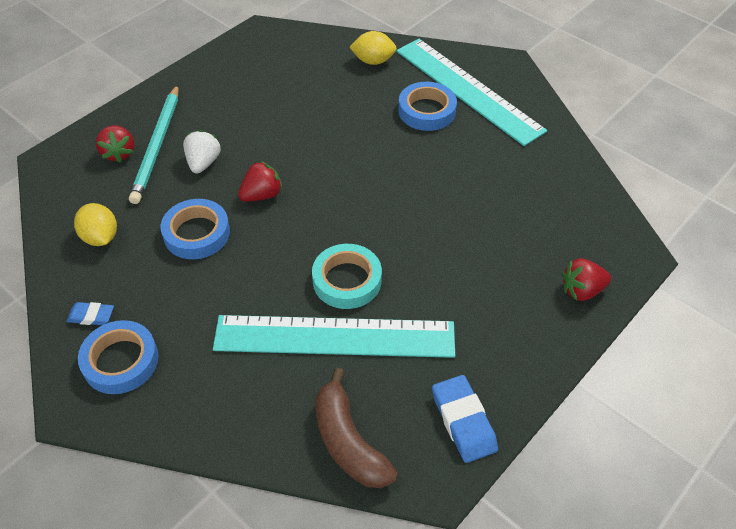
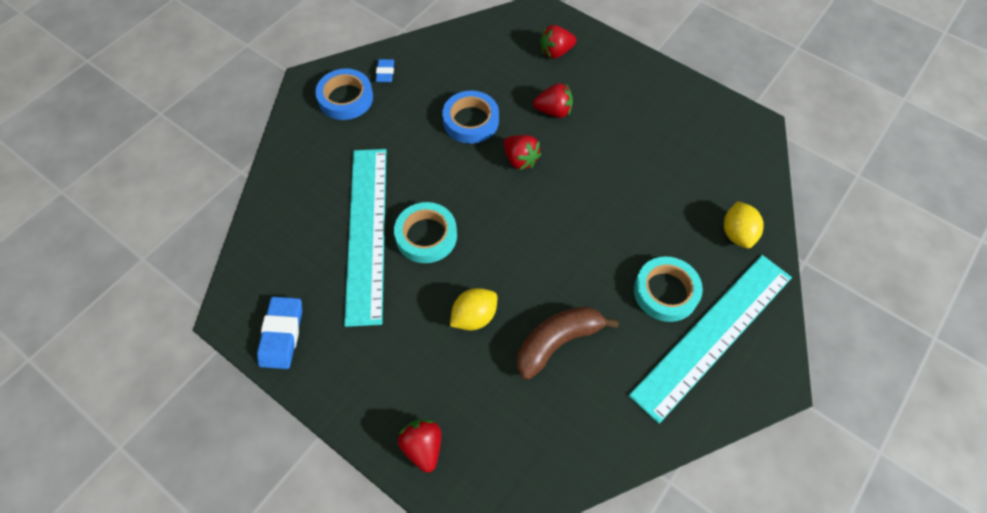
camera: 85 degrees right, 10 degrees up
yellow lemon [74,203,117,246] -> yellow lemon moved to [450,288,497,330]
turquoise pencil [129,85,179,204] -> none
white strawberry [183,130,221,174] -> red strawberry [533,83,573,118]
brown banana [316,368,398,488] -> brown banana moved to [517,306,619,380]
blue tape [398,82,457,131] -> turquoise tape [634,257,703,322]
blue eraser [432,375,498,463] -> blue eraser turned 60 degrees counterclockwise [257,297,302,369]

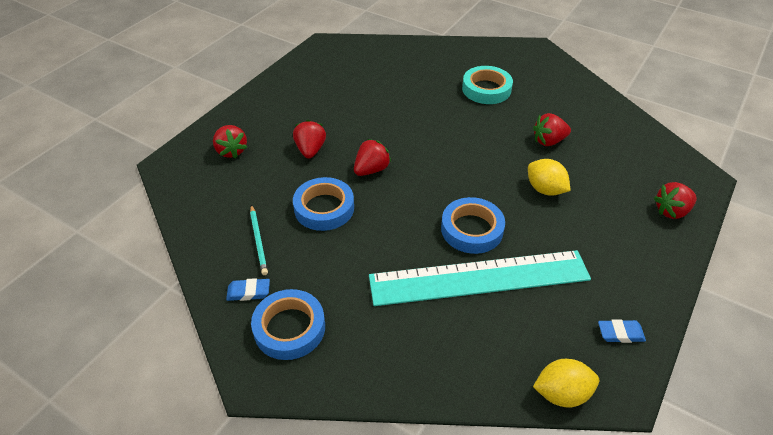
camera: 95 degrees left, 15 degrees down
blue eraser [257,297,302,369] -> blue eraser [598,319,646,343], size x0.60
turquoise tape [394,202,457,263] -> blue tape [441,197,505,254]
brown banana [517,306,619,380] -> red strawberry [533,113,571,146]
turquoise ruler [628,255,792,424] -> none
yellow lemon [724,201,764,248] -> yellow lemon moved to [533,359,599,408]
none -> turquoise pencil [250,205,268,275]

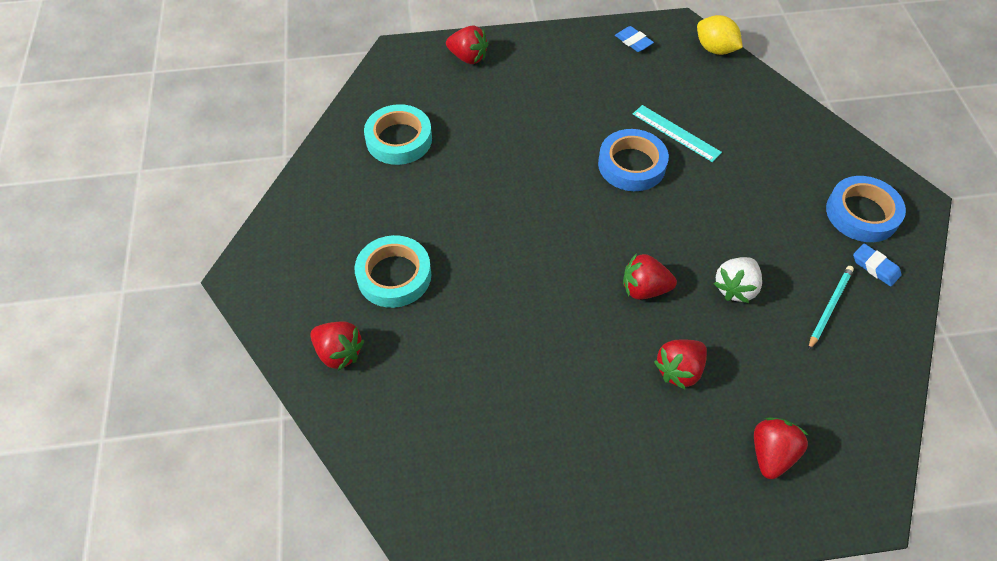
camera: 130 degrees left, 10 degrees up
blue tape [293,177,354,231] -> white strawberry [713,257,762,303]
turquoise ruler [369,250,591,306] -> turquoise ruler [633,105,722,162], size x0.45
yellow lemon [528,159,571,196] -> none
red strawberry [533,113,571,146] -> red strawberry moved to [310,321,364,371]
none -> turquoise tape [364,104,432,165]

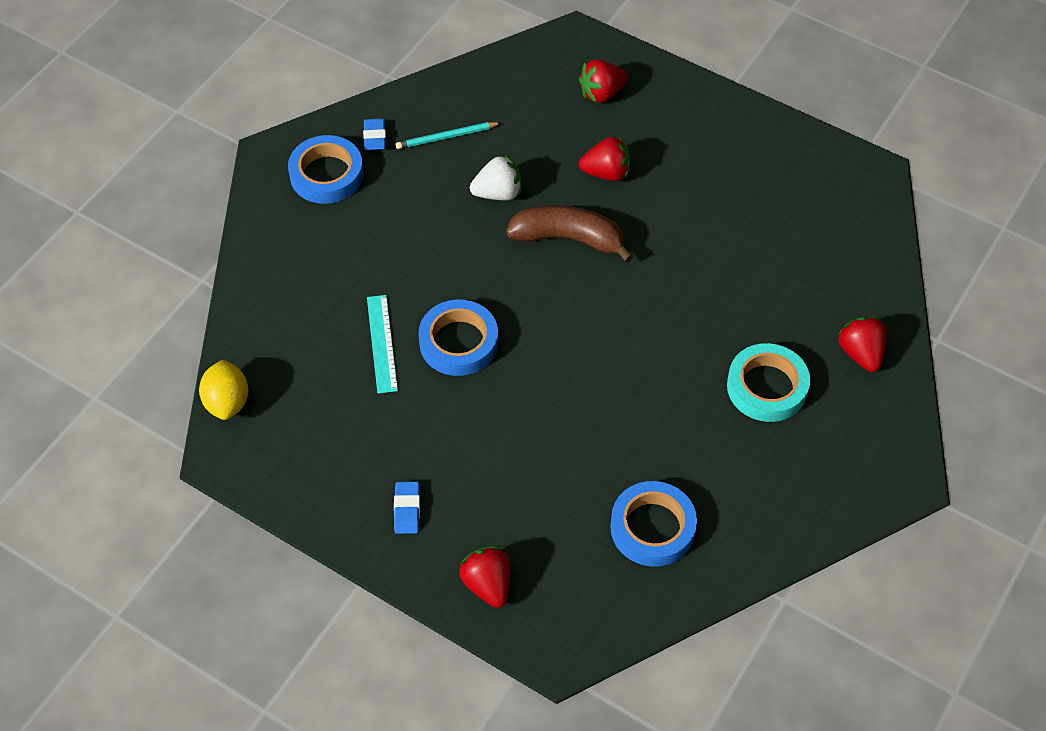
camera: 140 degrees left, 0 degrees up
turquoise tape [364,104,432,165] -> blue tape [610,481,697,567]
blue eraser [615,26,654,52] -> blue eraser moved to [394,482,420,534]
red strawberry [623,253,677,300] -> brown banana [506,205,633,263]

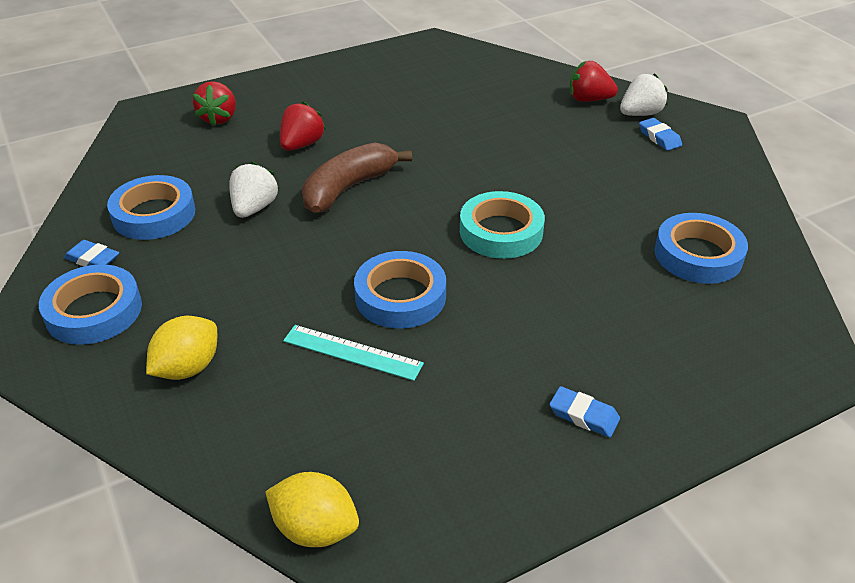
camera: 60 degrees left, 15 degrees down
turquoise pencil [396,122,501,149] -> blue tape [107,175,196,240]
red strawberry [459,546,510,608] -> none
turquoise tape [727,343,810,422] -> turquoise tape moved to [460,191,545,259]
none -> yellow lemon [146,316,217,380]
none -> white strawberry [620,73,668,116]
none -> blue eraser [639,118,682,151]

